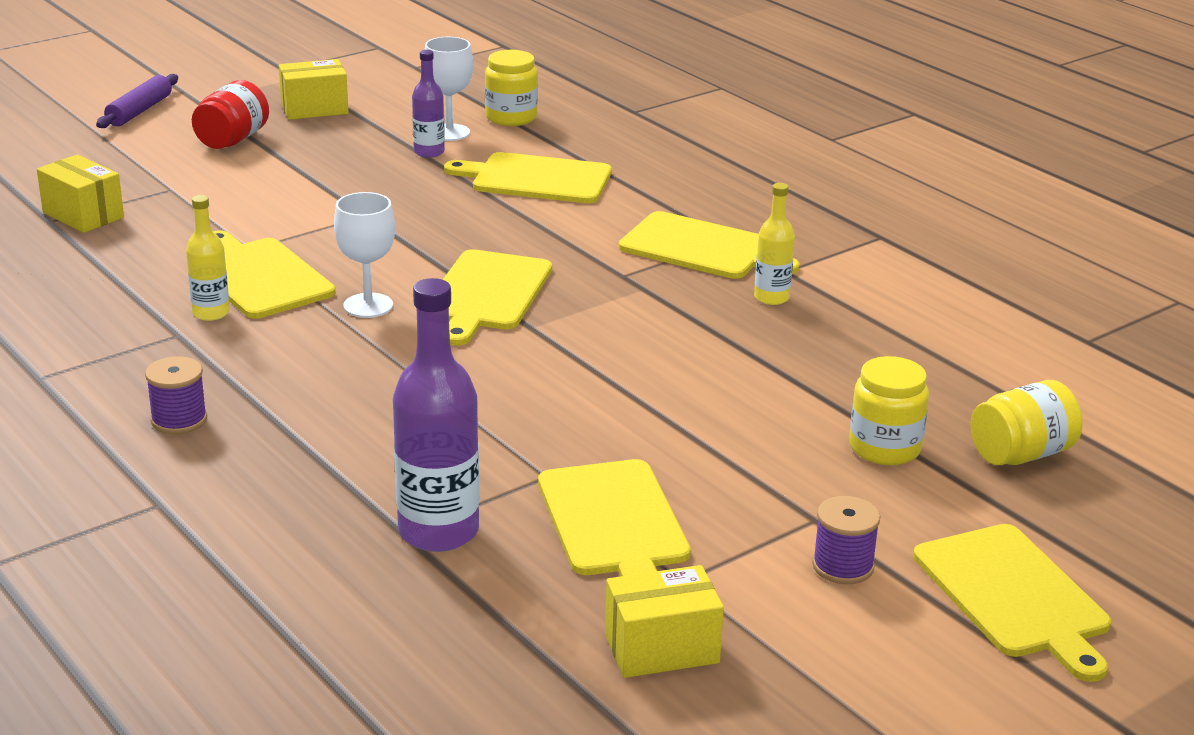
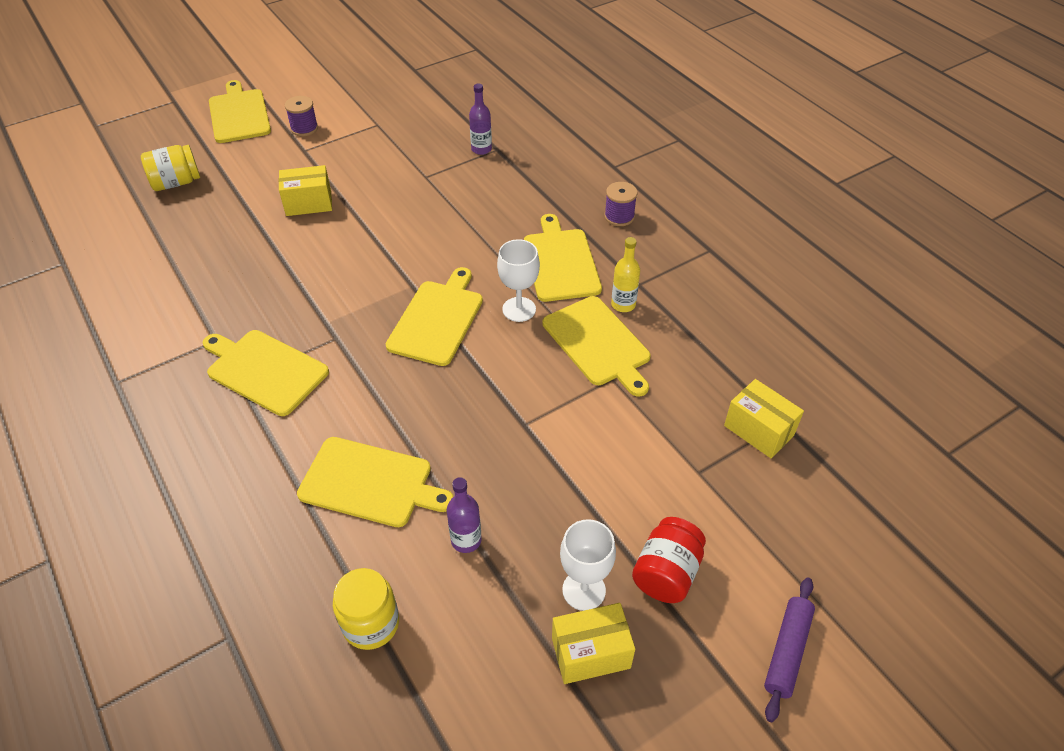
camera: 175 degrees left, 20 degrees up
purple bottle [393,278,479,552] -> purple bottle [469,83,492,155], size x0.55
white goblet [425,37,473,141] -> white goblet moved to [560,519,616,611]
yellow cutting board [538,459,691,576] -> yellow cutting board moved to [524,214,602,302]
yellow box [605,565,724,678] -> yellow box moved to [279,165,332,216]
yellow bottle [754,183,795,305] -> none
yellow jar [850,356,929,465] -> none

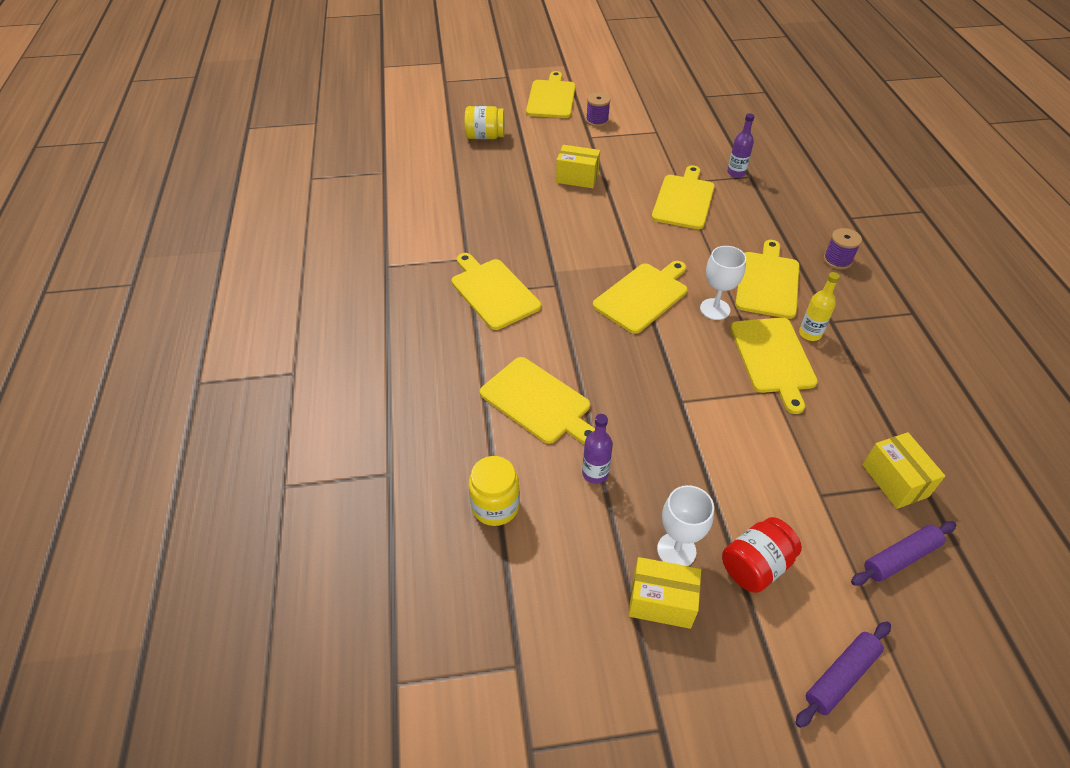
camera: 25 degrees right, 0 degrees up
none -> yellow cutting board [652,165,715,229]
none -> purple rolling pin [851,521,956,585]

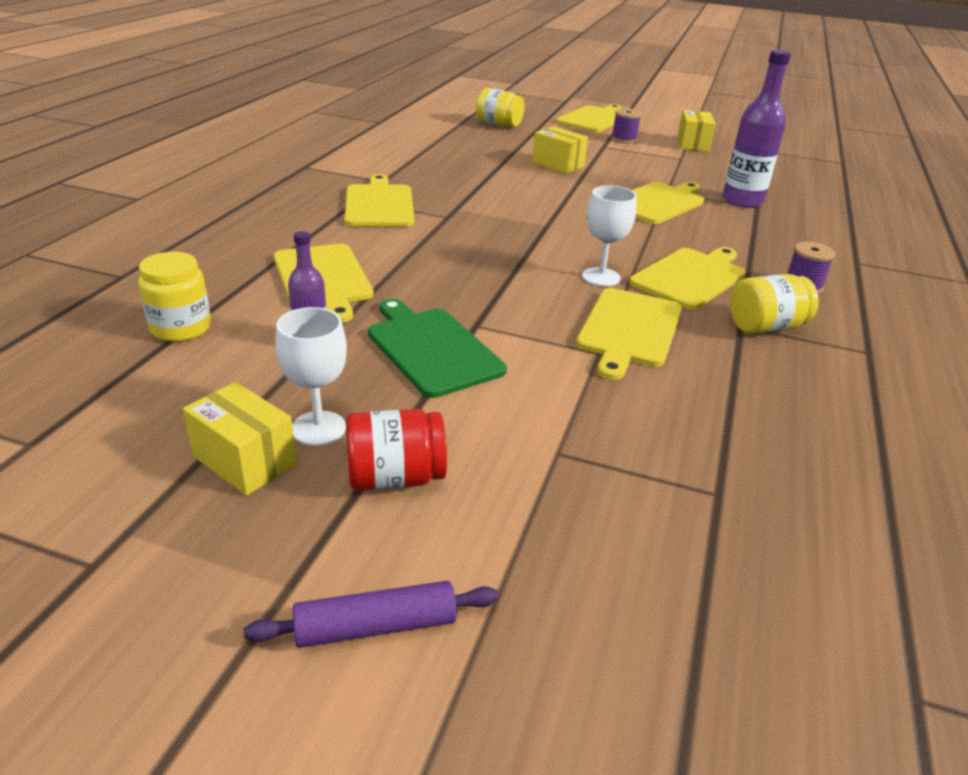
camera: 25 degrees right, 15 degrees down
yellow cutting board [593,261,688,334] -> none
purple bottle [727,113,755,178] -> purple bottle [723,50,791,208], size x1.81
yellow bottle [799,272,840,341] -> none
purple rolling pin [851,521,956,585] -> none
yellow box [863,432,945,509] -> yellow box moved to [678,110,715,152]
none -> green cutting board [368,299,507,398]
none -> yellow jar [730,274,819,334]

